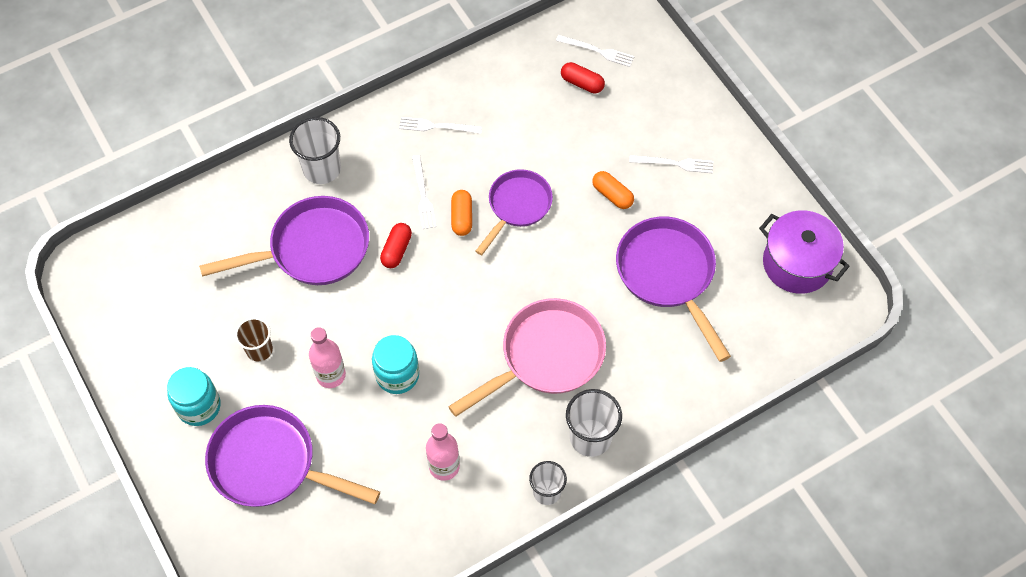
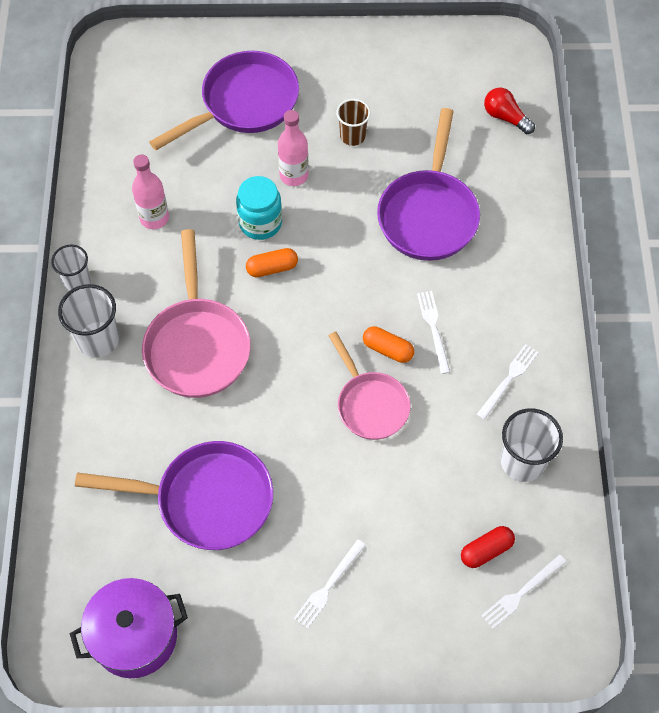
camera: 120 degrees right, 0 degrees up
turquoise jar [167,367,221,426] -> none
white cup [289,117,341,184] -> white cup moved to [501,408,563,482]
red capsule [380,223,412,268] -> none
white fork [412,155,436,229] -> white fork turned 60 degrees clockwise [417,291,450,374]
purple pan [475,169,553,255] -> pink pan [328,332,411,440]
orange capsule [592,171,634,209] -> orange capsule moved to [246,248,298,277]
none -> red light bulb [484,87,535,134]

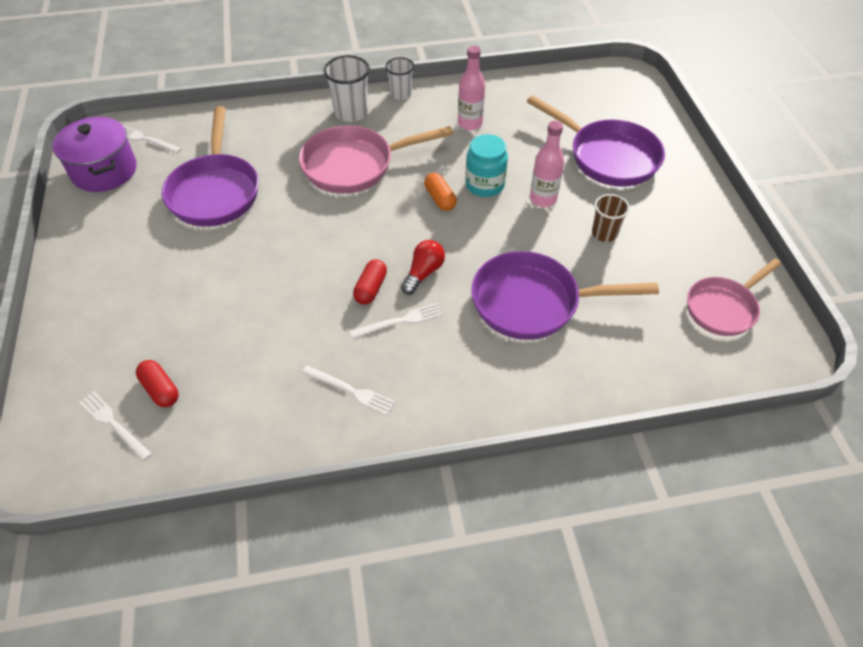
camera: 80 degrees right, 10 degrees down
white fork [294,539,366,629] -> white fork moved to [123,125,181,153]
pink pan [328,332,411,440] -> pink pan moved to [687,258,781,336]
orange capsule [363,326,414,363] -> red capsule [353,259,387,305]
red light bulb [484,87,535,134] -> red light bulb moved to [401,240,445,294]
white cup [501,408,563,482] -> none

